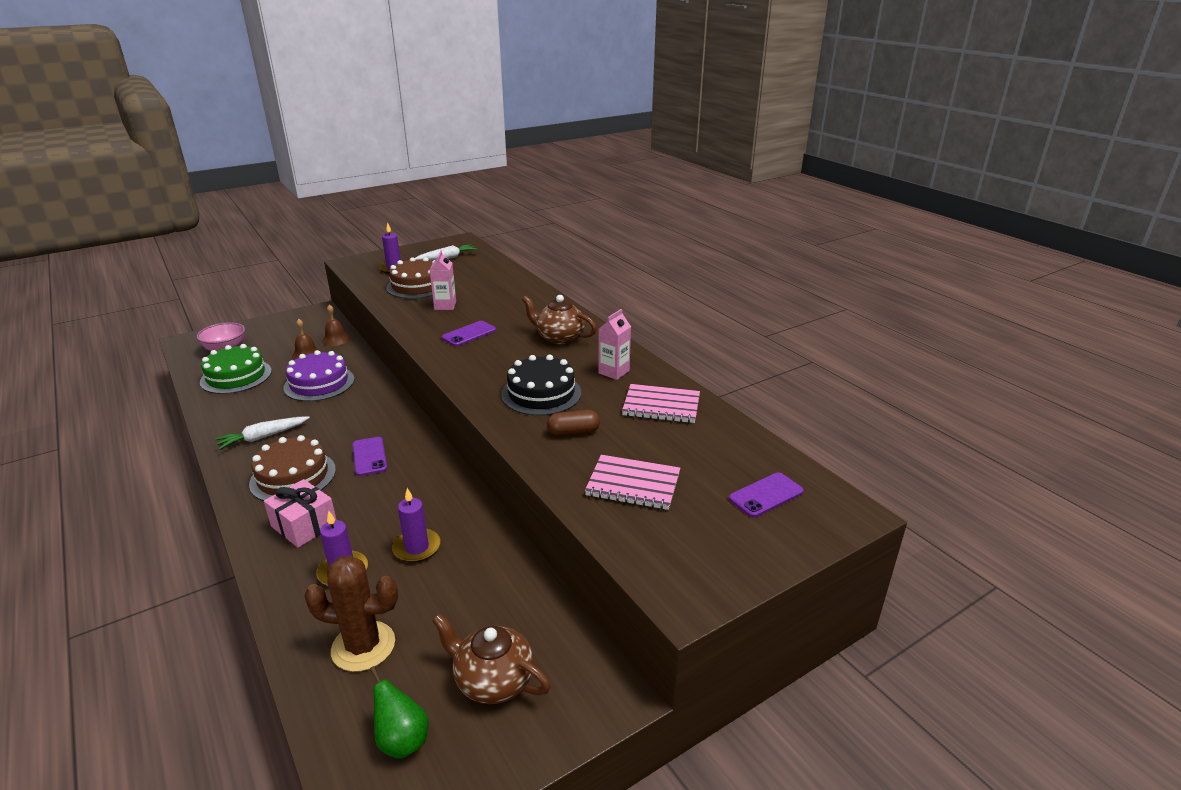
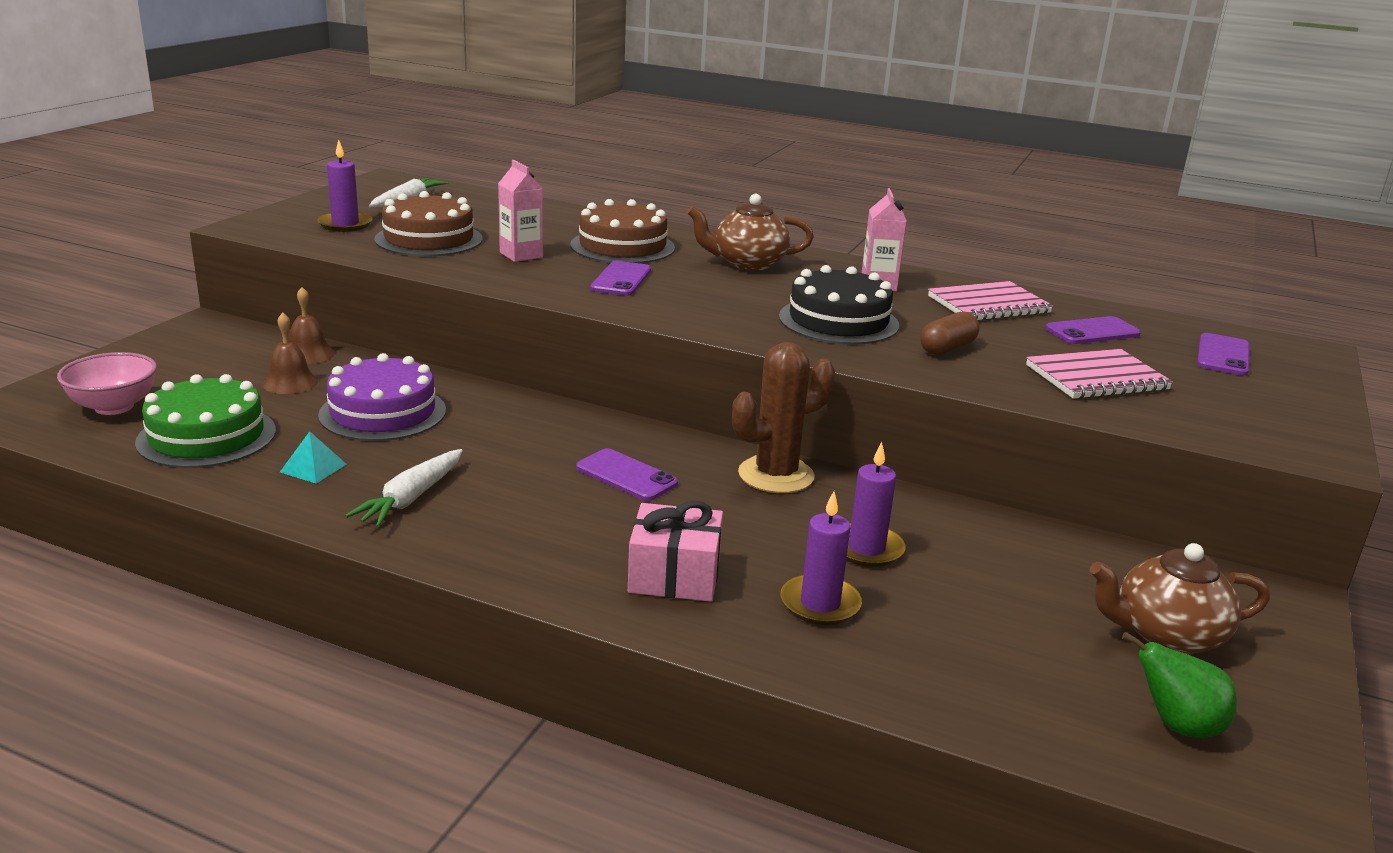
camera: 35 degrees left, 5 degrees down
brown cake [249,435,336,501] -> brown cake moved to [570,199,675,263]
brown cactus [304,555,398,672] -> brown cactus moved to [732,342,835,493]
none -> turquoise pyramid [280,431,347,484]
none -> purple phone [1045,316,1141,344]

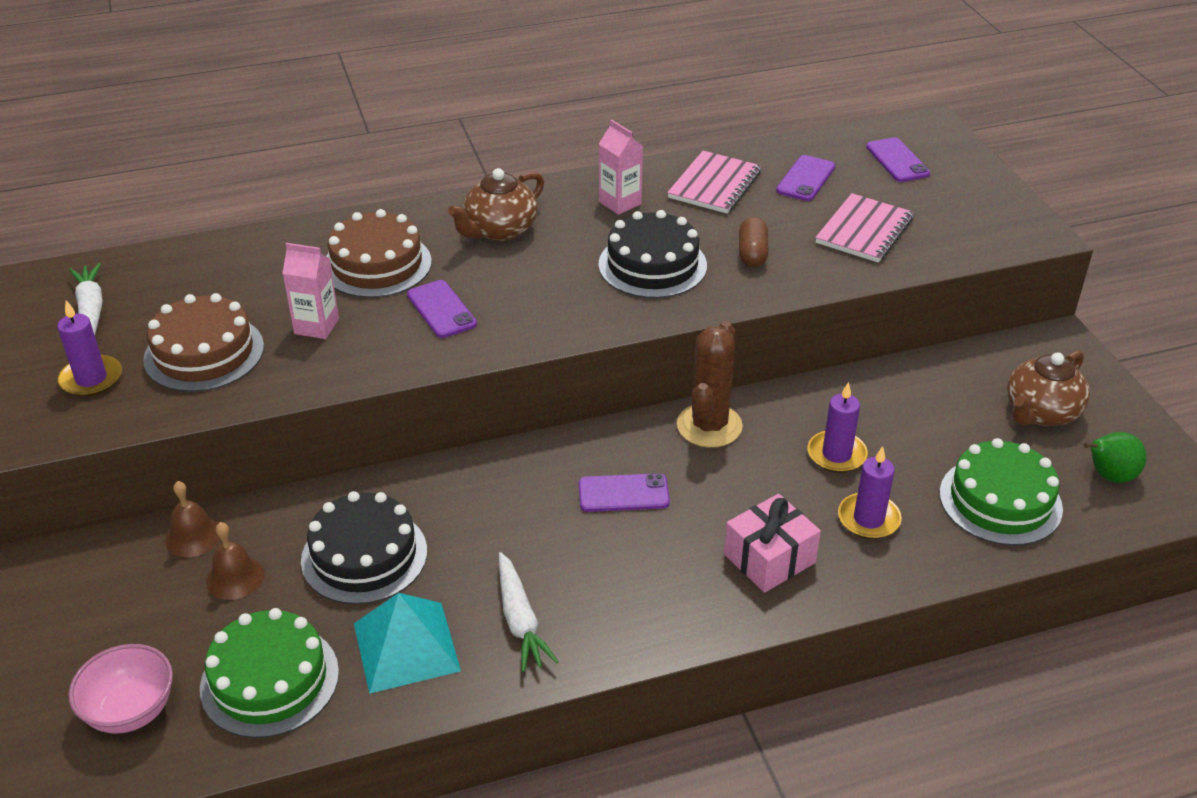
camera: 40 degrees left, 15 degrees up
turquoise pyramid [280,431,347,484] -> turquoise pyramid [354,593,461,694], size x2.02
purple cake [318,353,446,441] -> black cake [301,491,427,604]
none -> green cake [940,438,1063,546]

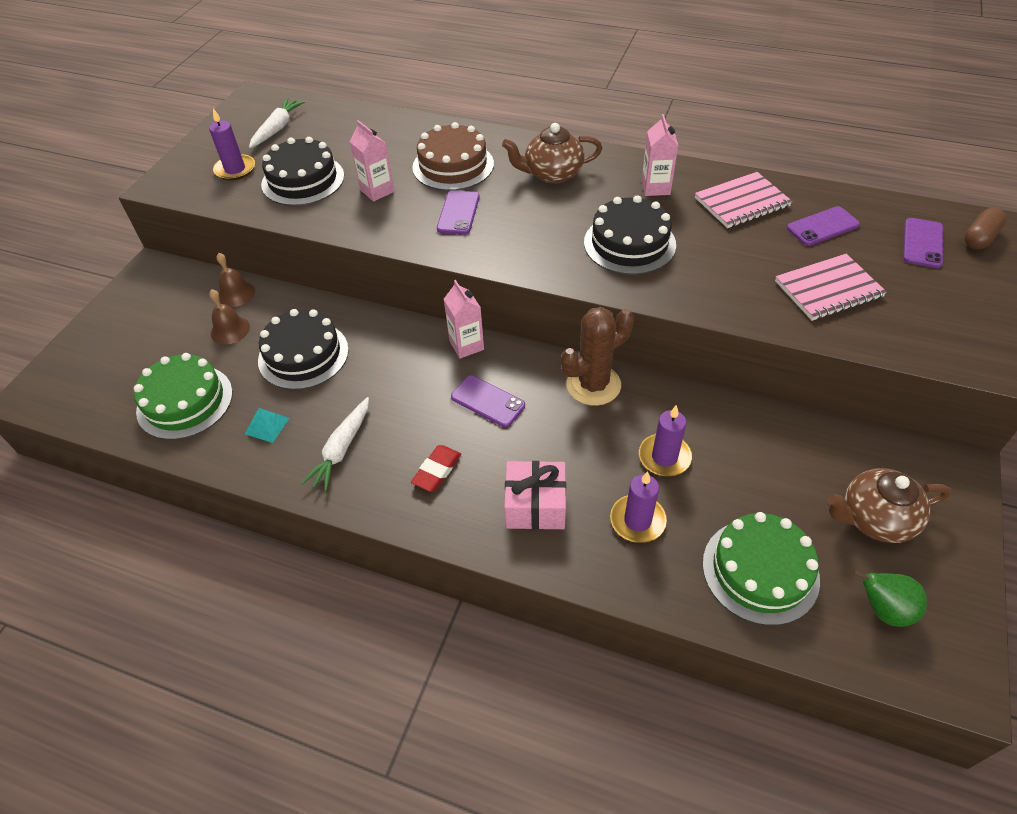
camera: 40 degrees right, 10 degrees up
pink bowl [68,644,173,734] -> none
brown cake [143,293,264,392] -> black cake [261,137,344,206]
turquoise pyramid [354,593,461,694] -> turquoise pyramid [245,408,290,443], size x0.49
brown capsule [739,217,769,267] -> brown capsule moved to [964,208,1007,249]
none -> red eraser [411,445,461,492]
none -> pink carton [444,280,484,359]

